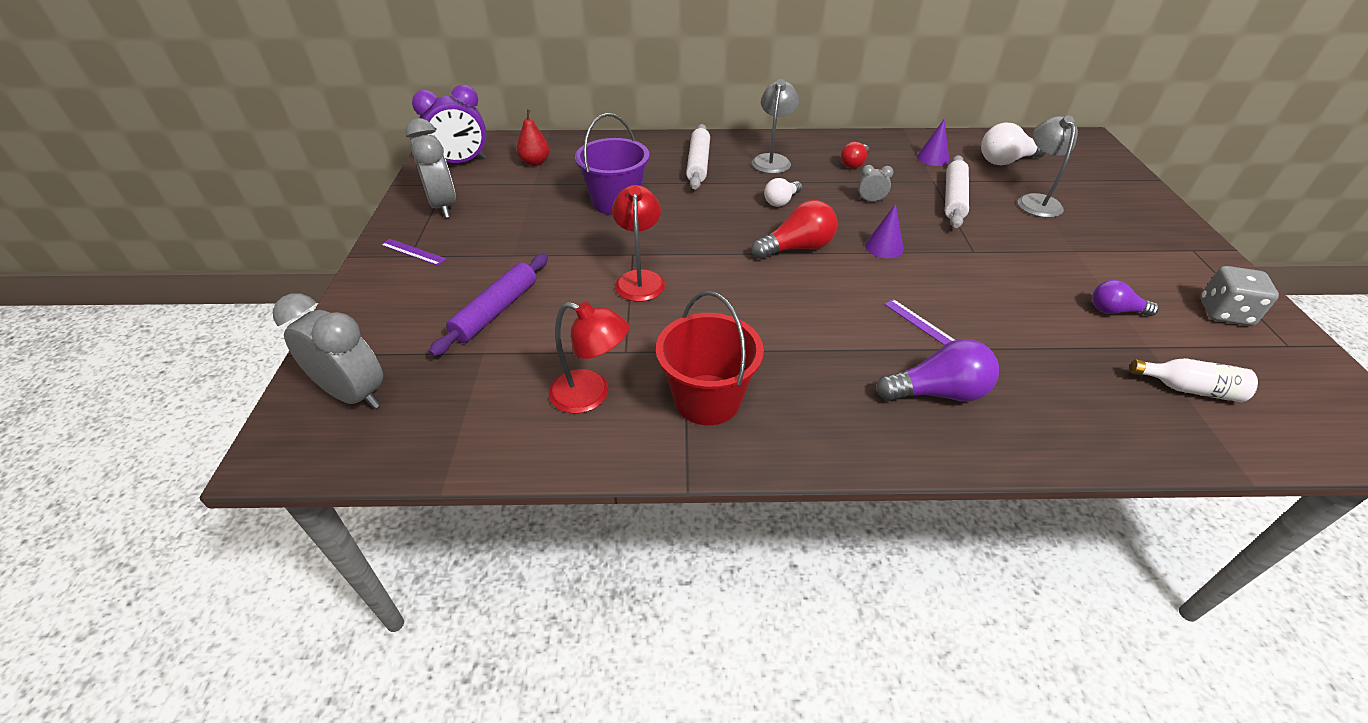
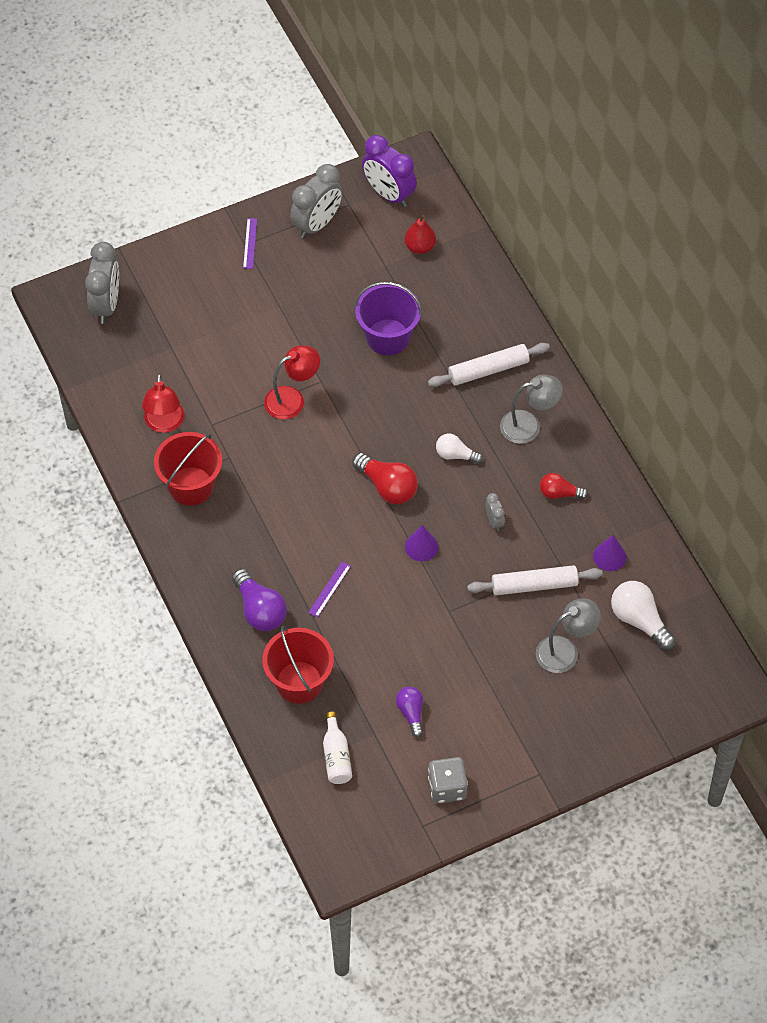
camera: 65 degrees right, 15 degrees up
purple rolling pin [429,254,548,357] -> none
none -> red bucket [262,626,334,704]

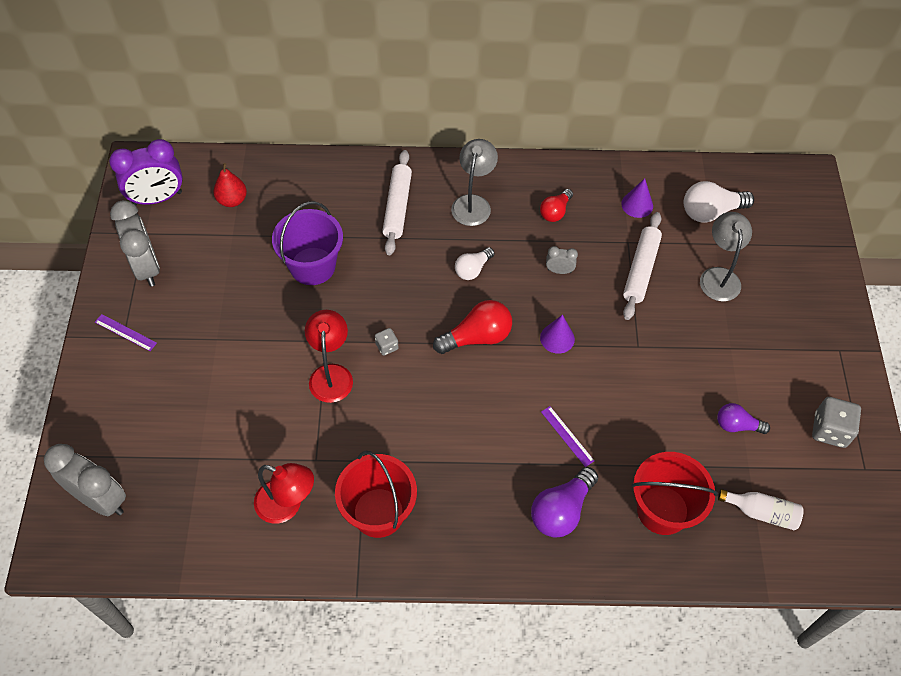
camera: 65 degrees left, 0 degrees up
purple light bulb [232,569,287,631] -> purple light bulb turned 135 degrees clockwise [531,467,598,538]
none -> grey dice [375,328,399,356]

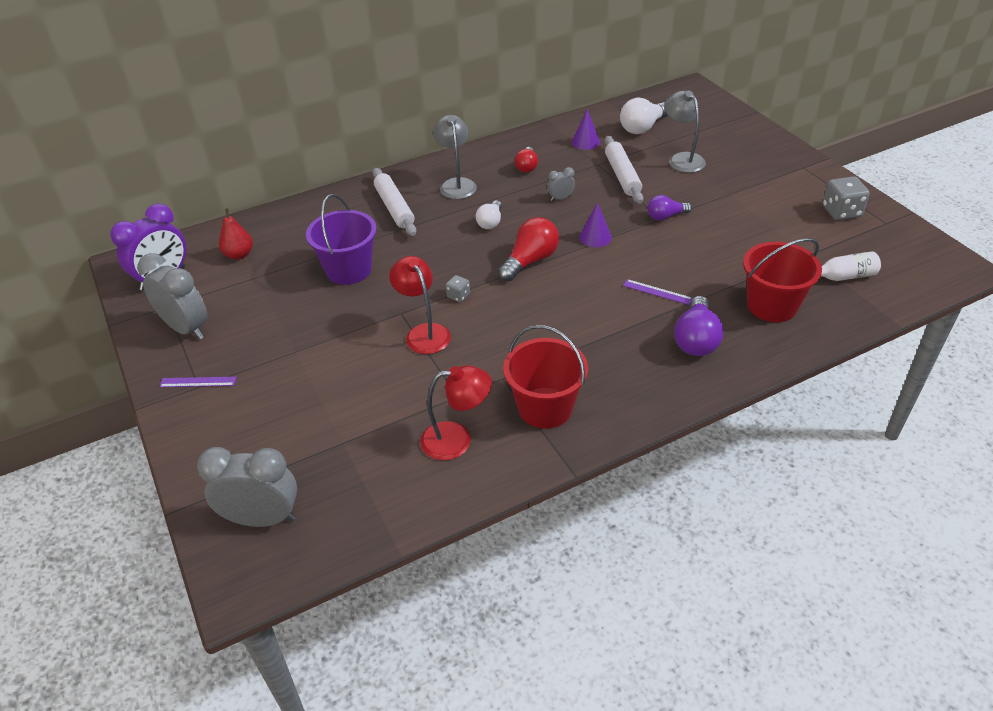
camera: 25 degrees left, 15 degrees down
purple light bulb [717,403,770,434] -> purple light bulb moved to [648,195,692,221]

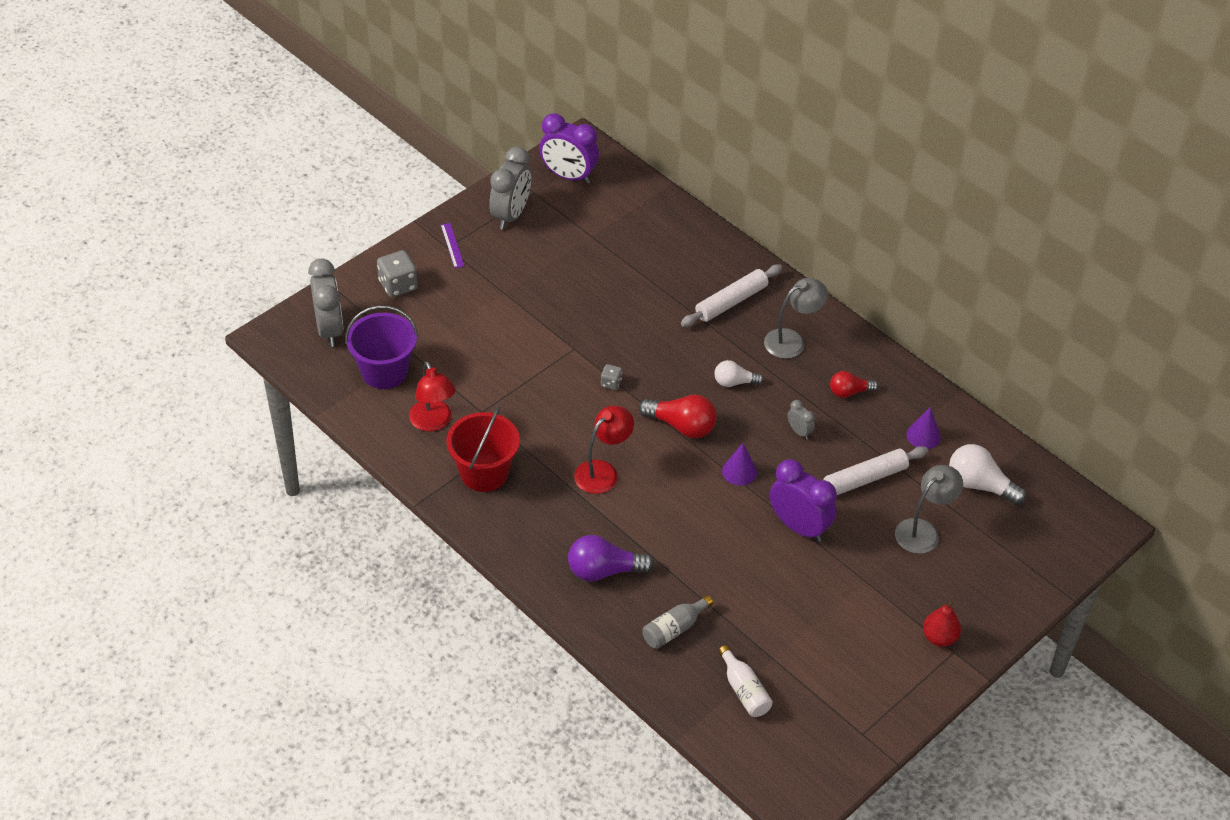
camera: 70 degrees right, 5 degrees up
red pear [219,208,253,260] -> red pear moved to [923,600,961,647]
purple bucket [306,194,377,285] -> purple bucket moved to [345,305,418,389]
red lamp [389,256,451,354] -> red lamp moved to [574,406,634,494]
purple ruler [623,279,693,305] -> none
purple light bulb [648,195,692,221] -> purple clock [770,459,837,542]
red bucket [743,238,822,322] -> grey bottle [643,595,713,649]
grey dice [823,176,870,220] -> grey dice moved to [377,250,418,297]

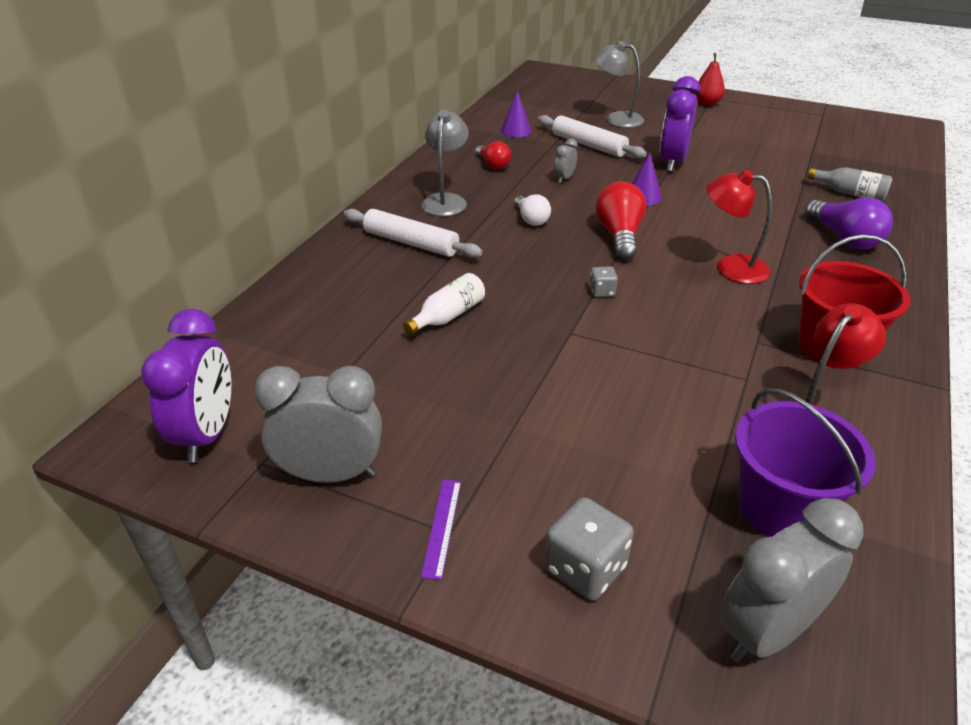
camera: 110 degrees left, 10 degrees down
purple ruler [441,223,465,268] -> purple ruler turned 45 degrees counterclockwise [421,480,461,580]
white bottle [718,645,773,717] -> white bottle moved to [403,273,485,335]
grey lamp [764,278,828,359] -> grey lamp turned 60 degrees clockwise [421,110,469,216]
white light bulb [949,444,1026,505] -> none

